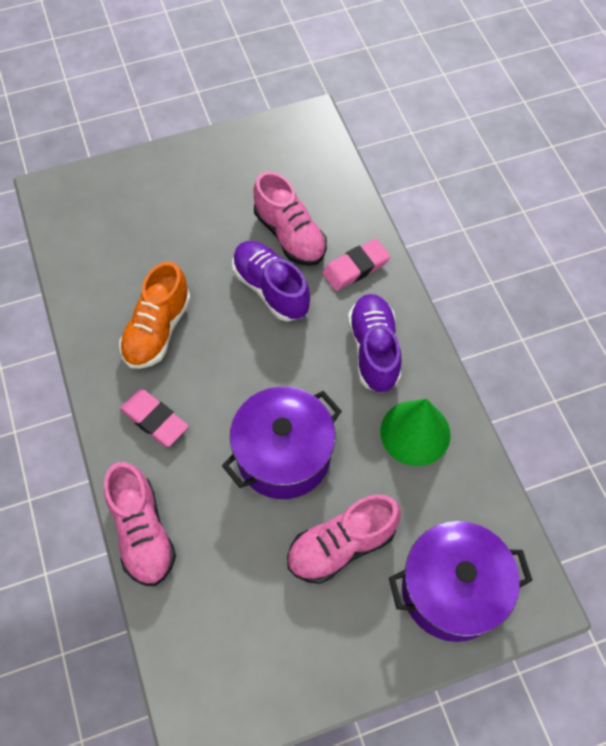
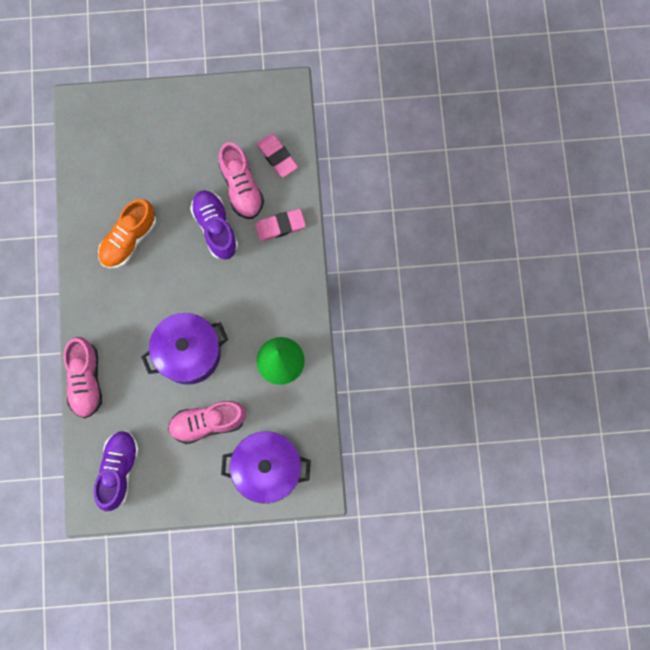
camera: 15 degrees right, 15 degrees up
pink eraser [120,389,188,447] -> pink eraser moved to [257,134,298,177]
purple shoe [348,294,402,393] -> purple shoe moved to [94,431,139,511]

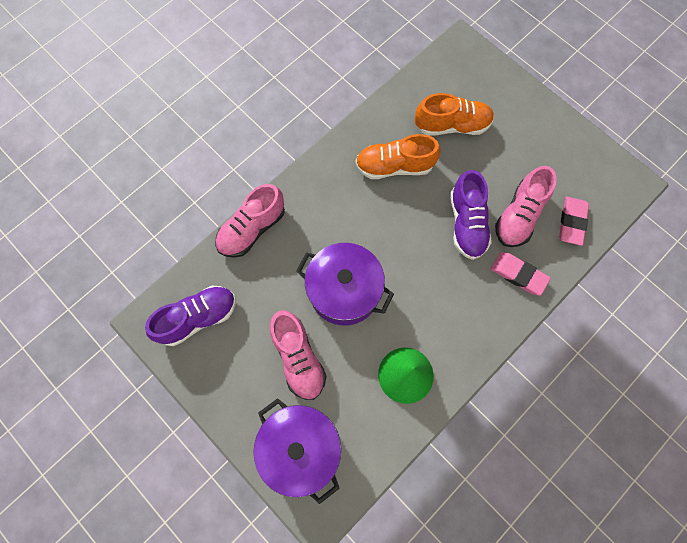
camera: 50 degrees right, 5 degrees down
pink shoe [168,401,246,444] -> pink shoe turned 150 degrees counterclockwise [270,310,327,400]
purple shoe [190,190,238,260] -> purple shoe turned 150 degrees clockwise [450,170,492,260]
none -> orange shoe [415,93,494,136]

